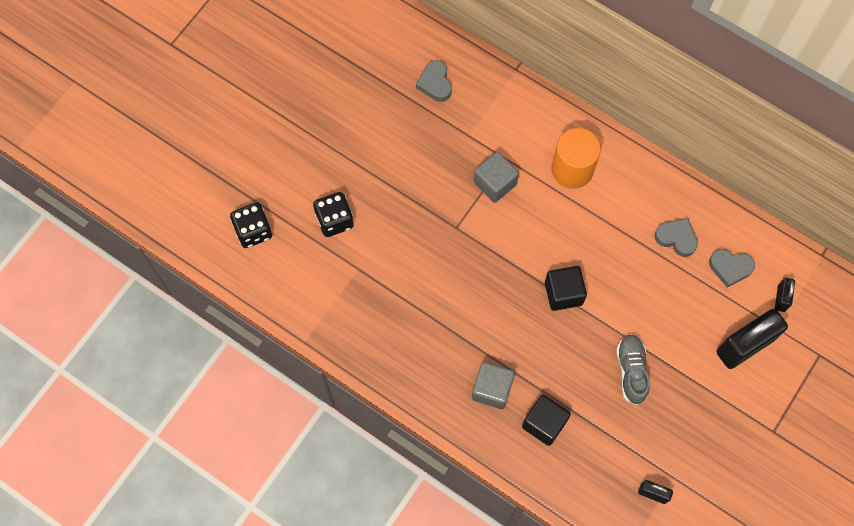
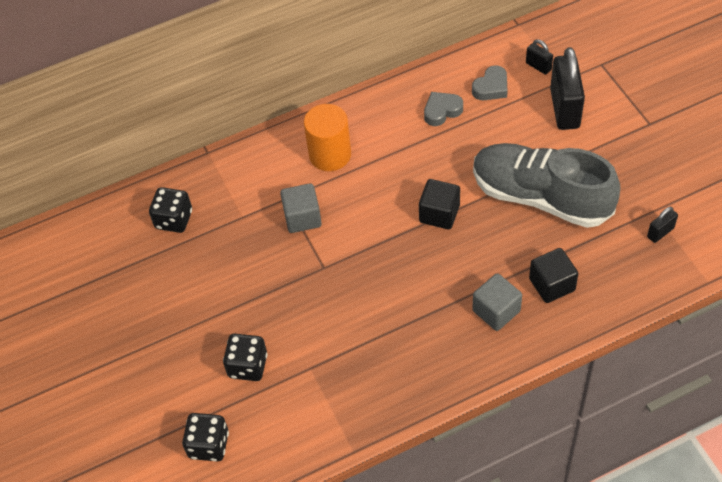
camera: 55 degrees left, 15 degrees down
grey heart [416,60,452,102] -> black dice [149,187,192,233]
grey shoe [616,334,650,405] -> grey shoe [473,143,620,228], size x2.12

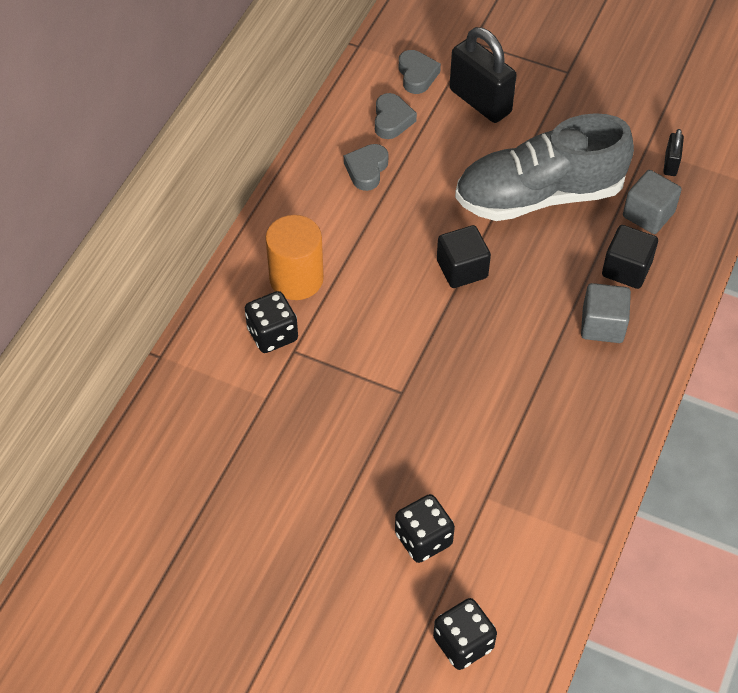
camera: 45 degrees left, 0 degrees up
black dice [149,187,192,233] -> black dice moved to [245,291,298,353]
grey cube [280,183,322,233] -> grey cube moved to [623,170,682,234]
black padlock [526,39,553,75] -> grey heart [399,50,441,94]

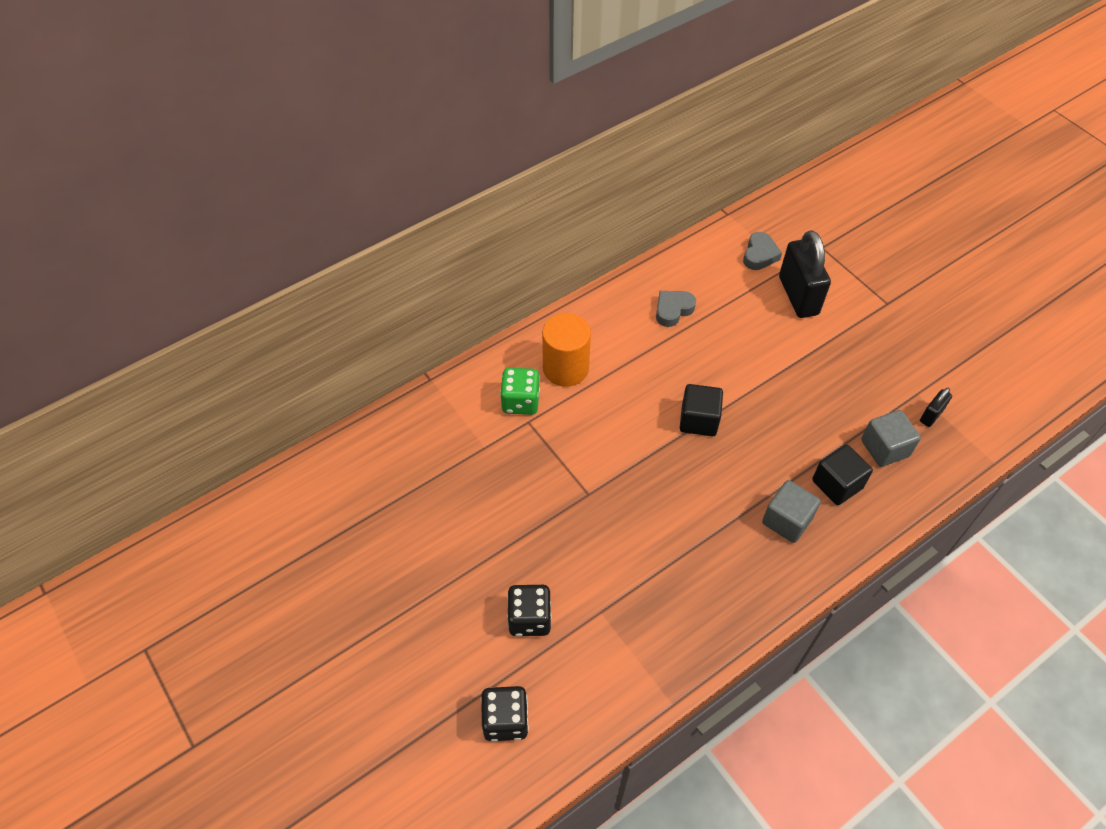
camera: 30 degrees right, 0 degrees up
black dice [245,291,298,353] -> green dice [500,368,540,415]
grey heart [375,93,417,139] -> none
grey shoe [455,113,634,221] -> none

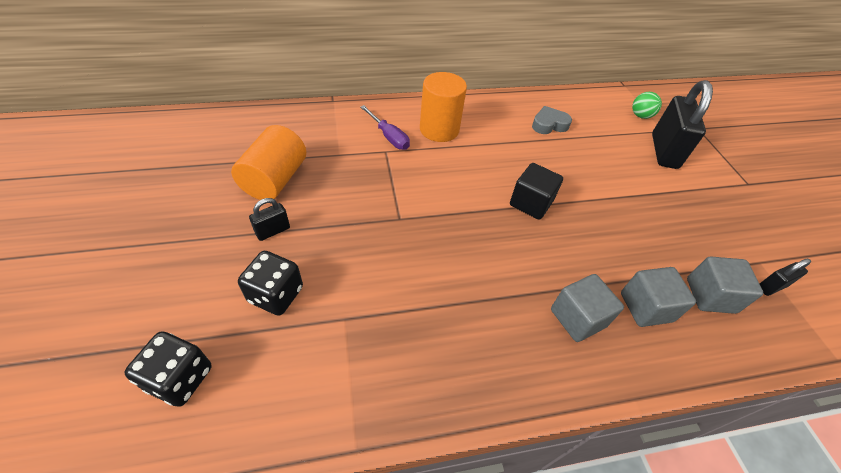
camera: 20 degrees right, 5 degrees down
green dice [500,368,540,415] -> purple screwdriver [361,105,410,150]
grey heart [743,232,782,270] -> green ball [632,92,662,119]
black cube [812,444,873,505] -> grey cube [621,267,696,327]
none -> orange cylinder [231,125,306,200]
none -> black padlock [249,198,290,241]

